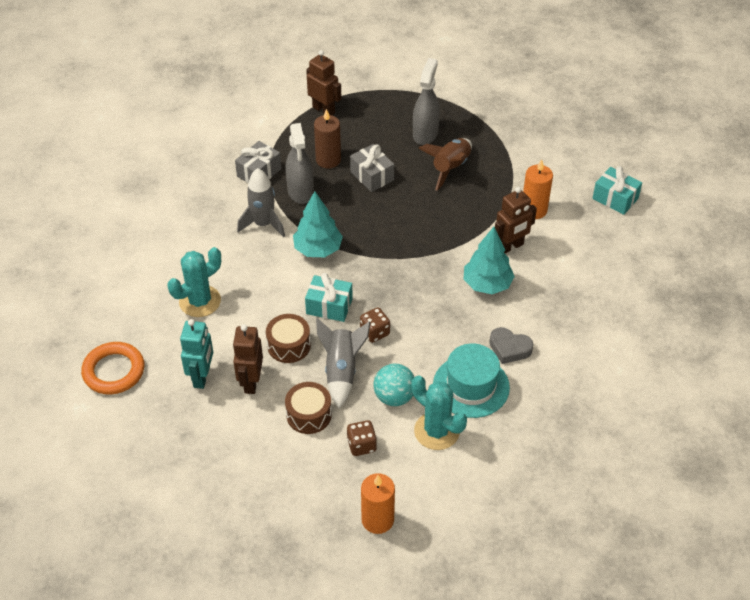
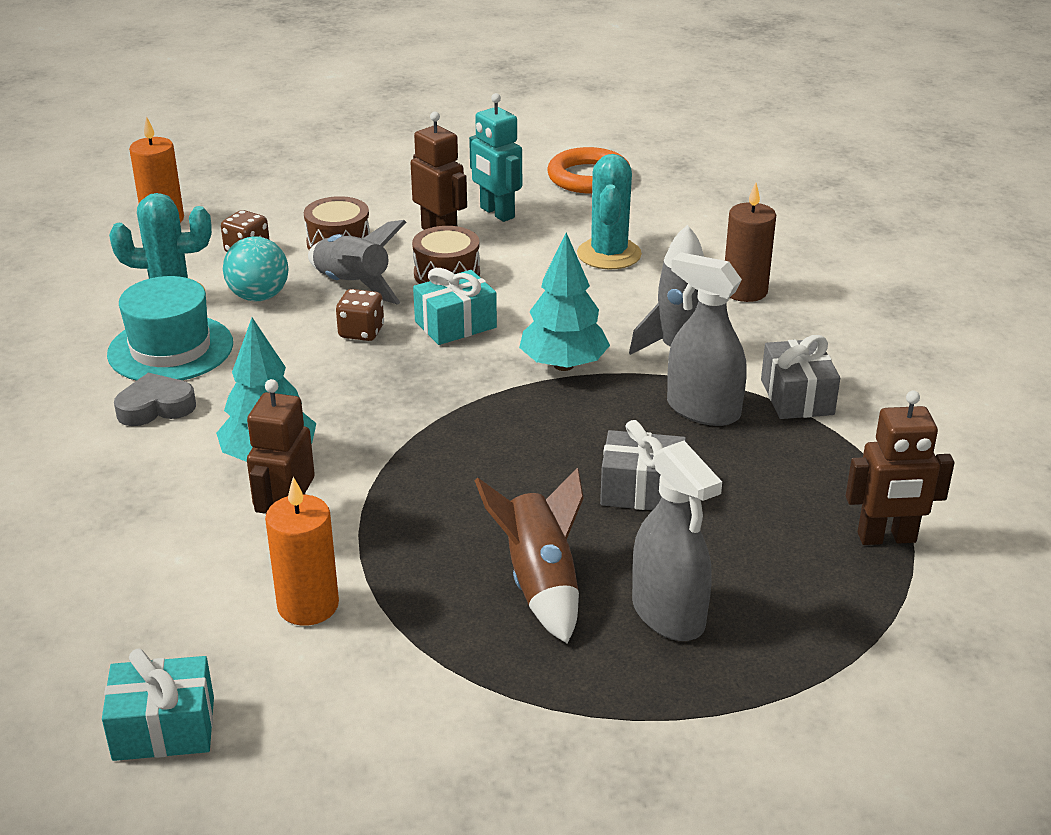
camera: 135 degrees right, 15 degrees down
brown candle [314,109,341,168] -> brown candle moved to [725,183,776,302]

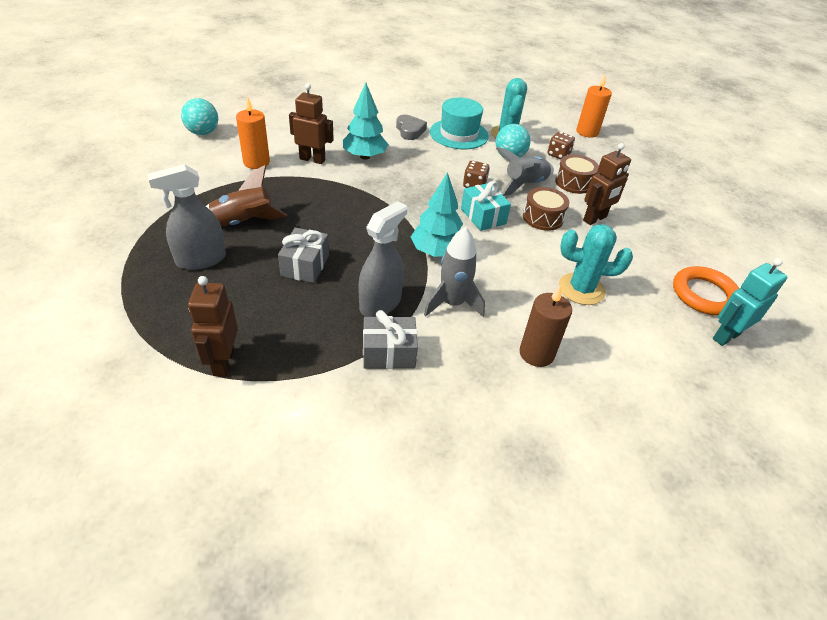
camera: 90 degrees right, 10 degrees up
turquoise gift [102,648,214,761] -> turquoise ball [181,98,218,135]
turquoise robot [469,93,522,222] -> turquoise robot moved to [713,258,788,346]

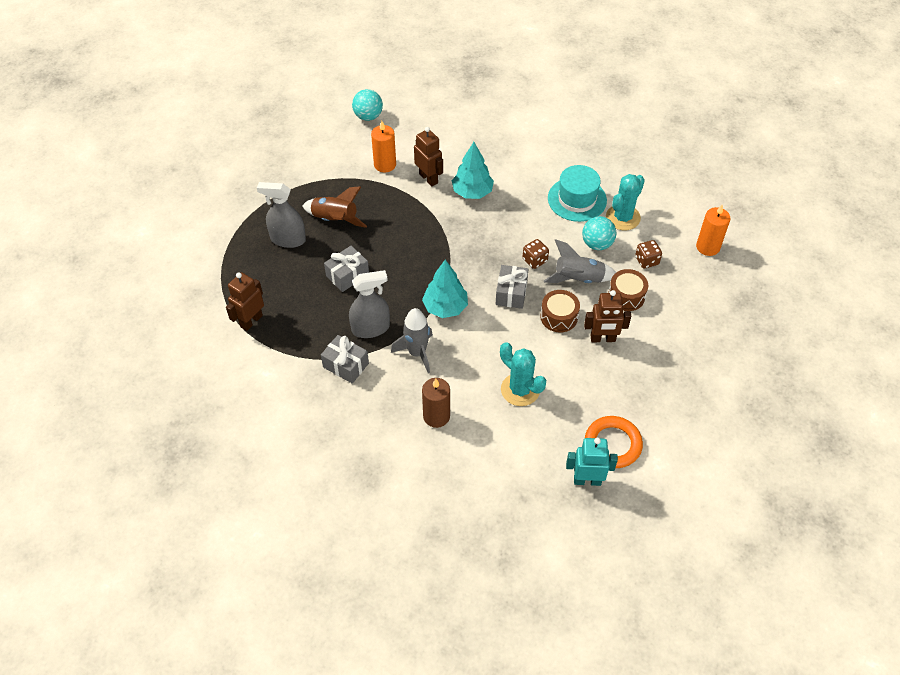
camera: 40 degrees right, 10 degrees up
grey heart [396,115,427,140] -> none
turquoise gift [461,181,511,231] -> grey gift [496,265,529,309]

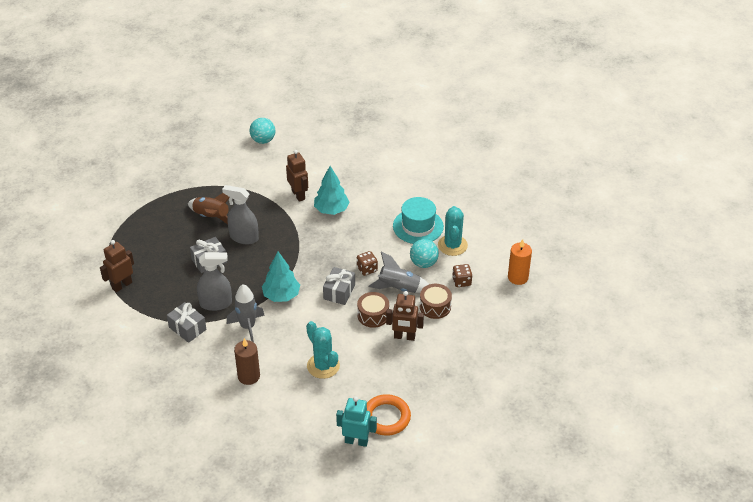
camera: 10 degrees right, 10 degrees down
grey spray bottle [257,182,306,248] -> grey spray bottle moved to [222,185,259,244]
orange candle [371,121,396,173] -> none
turquoise cactus [606,174,645,230] -> turquoise cactus turned 45 degrees counterclockwise [438,206,468,256]

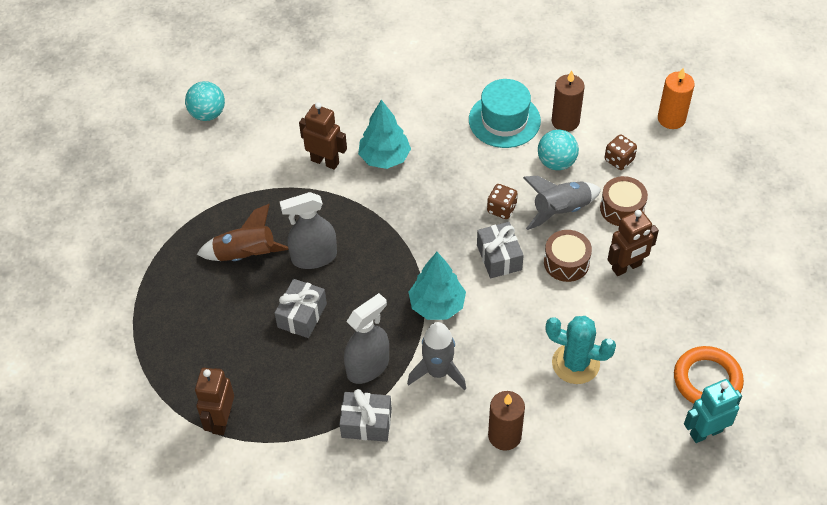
camera: 35 degrees left, 10 degrees up
turquoise cactus [438,206,468,256] -> brown candle [552,71,585,132]

